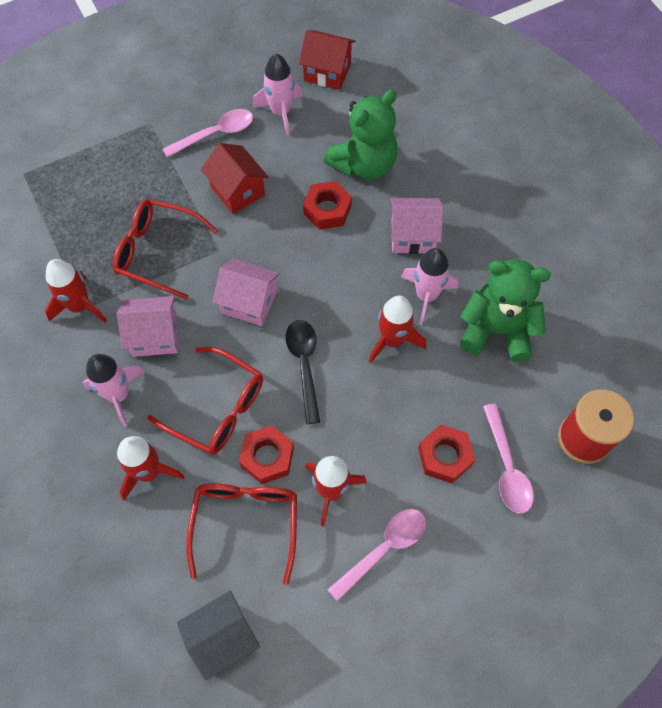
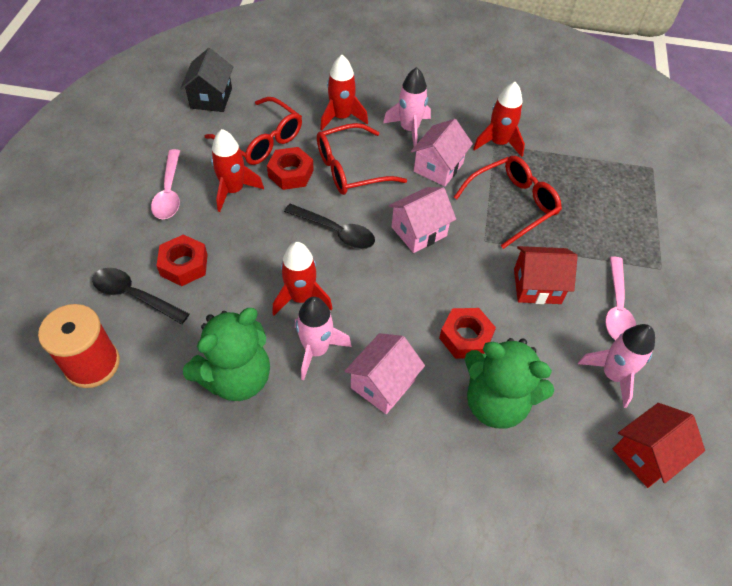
camera: 125 degrees right, 10 degrees down
green teddy bear [324,89,398,179] -> green teddy bear turned 60 degrees counterclockwise [464,338,554,428]
pink spoon [483,403,534,514] -> black spoon [92,268,189,324]

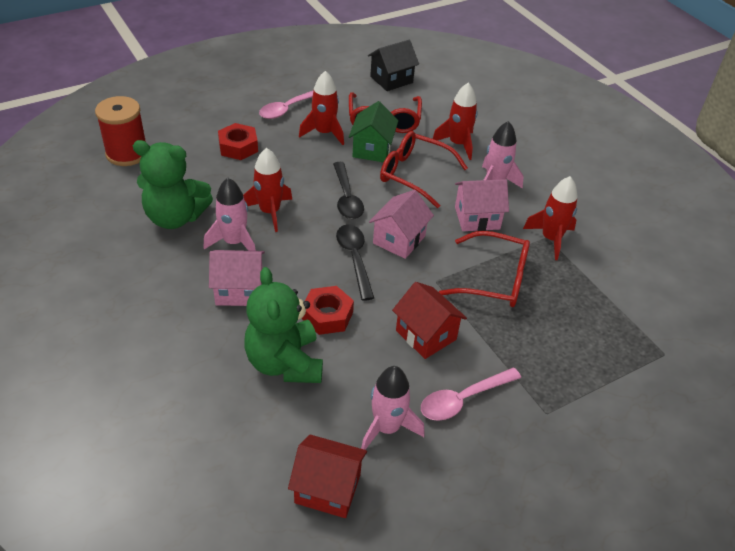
camera: 50 degrees right, 10 degrees down
black spoon [92,268,189,324] -> black spoon moved to [336,224,374,301]
red nut [267,147,314,190] -> green house [349,101,398,162]
pink house [388,187,456,253] -> pink house turned 75 degrees counterclockwise [369,190,434,259]

